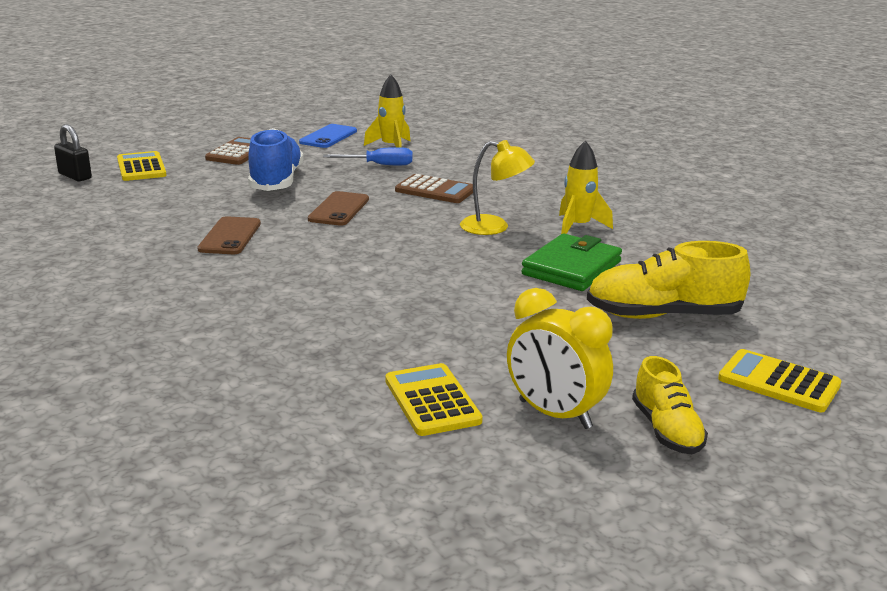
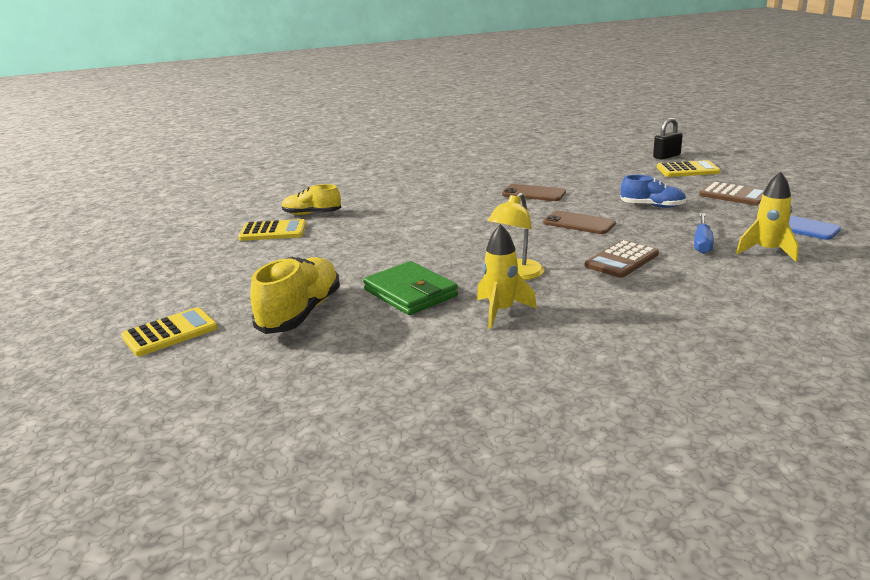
camera: 110 degrees right, 0 degrees up
blue shoe [248,128,303,191] -> blue shoe [620,175,686,208], size x0.62
yellow clock [507,288,613,429] -> none
yellow shoe [632,356,708,454] -> yellow shoe moved to [282,184,341,215]

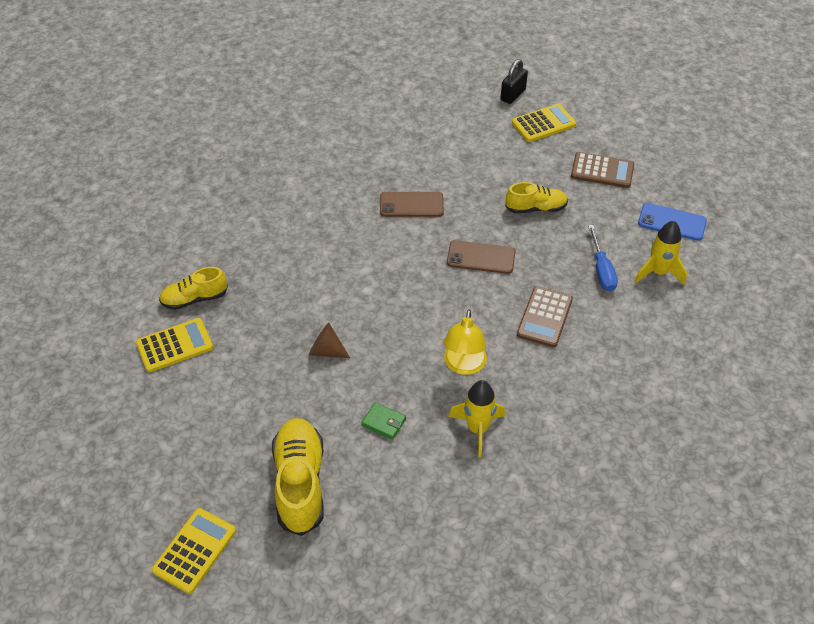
camera: 25 degrees left, 25 degrees up
green wallet [363,261,458,315] -> green wallet [361,402,406,440], size x0.49
blue shoe [620,175,686,208] -> yellow shoe [505,182,568,214]
none -> brown cone [309,323,350,358]

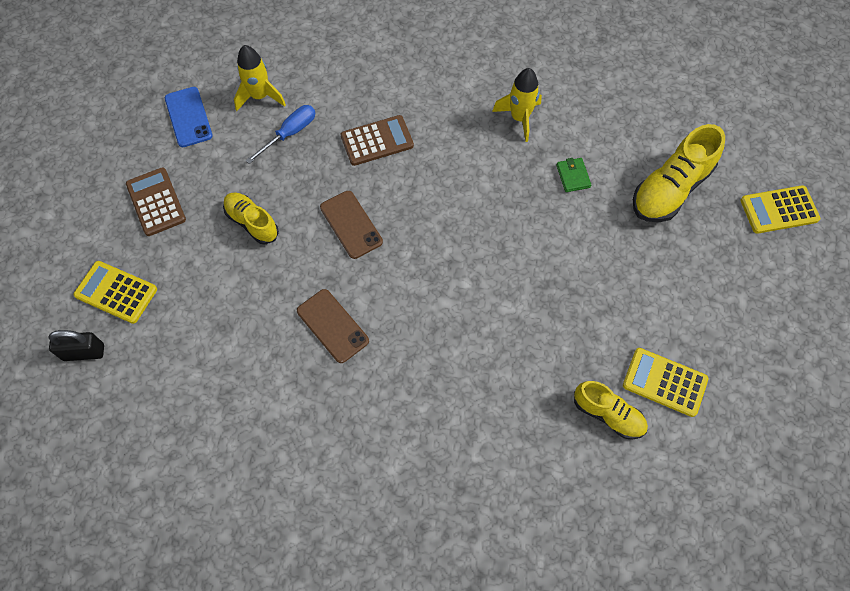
camera: 130 degrees left, 15 degrees up
brown cone [309,323,350,358] -> none
yellow lamp [444,309,487,375] -> none

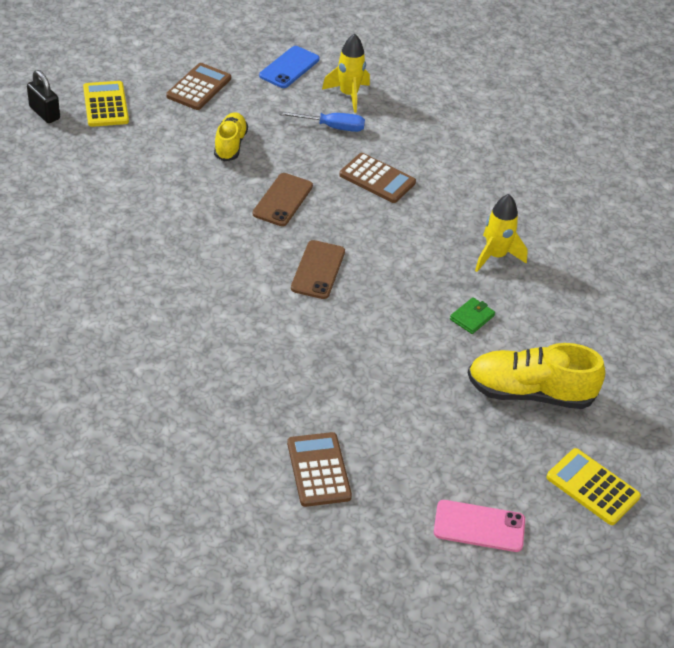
camera: 50 degrees right, 20 degrees down
brown phone [297,289,369,363] -> brown phone moved to [291,240,345,299]
yellow shoe [574,381,648,440] -> none
yellow calculator [623,348,708,417] -> brown calculator [287,432,352,507]
none -> pink phone [434,500,525,552]

